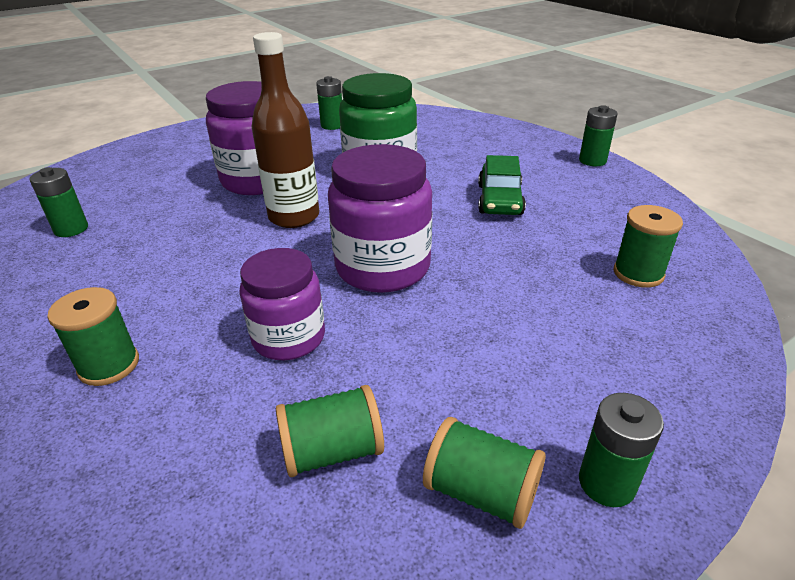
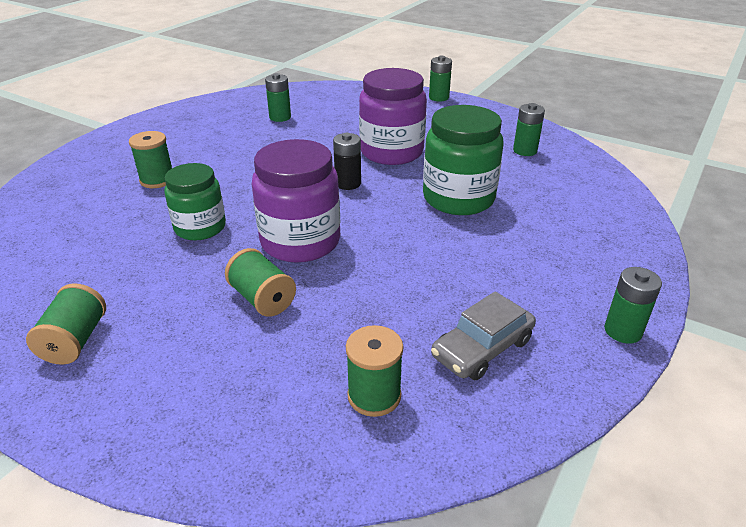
camera: 65 degrees right, 0 degrees up
purple jar [239,248,325,360] -> green jar [164,163,226,240]
brown bottle [251,32,319,228] -> black battery [333,133,361,190]
green spool [276,385,384,477] -> green spool moved to [225,248,296,317]
green car [478,155,526,215] -> none
green battery [579,393,664,507] -> green battery moved to [429,56,452,102]
none -> grey car [431,291,536,380]

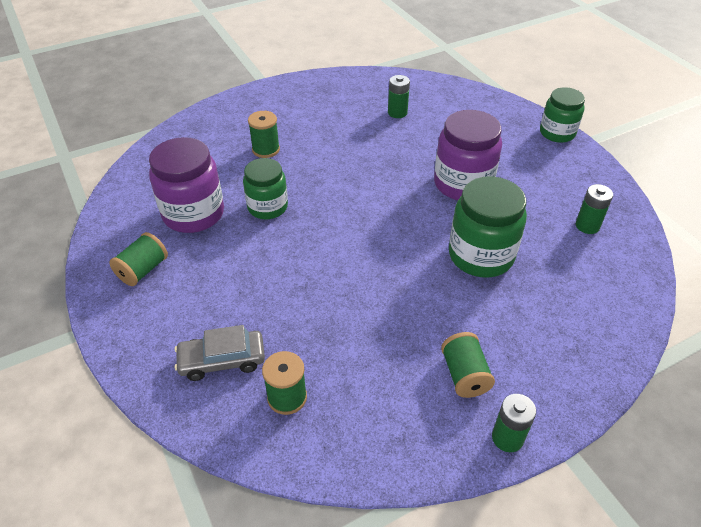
camera: 30 degrees right, 10 degrees up
green spool [225,248,296,317] -> green spool moved to [441,332,495,398]
purple jar [252,139,340,263] -> purple jar moved to [149,137,224,233]
black battery [333,133,361,190] -> none
green battery [429,56,452,102] -> green jar [540,87,585,143]
grey car [431,291,536,380] -> grey car moved to [175,325,265,381]

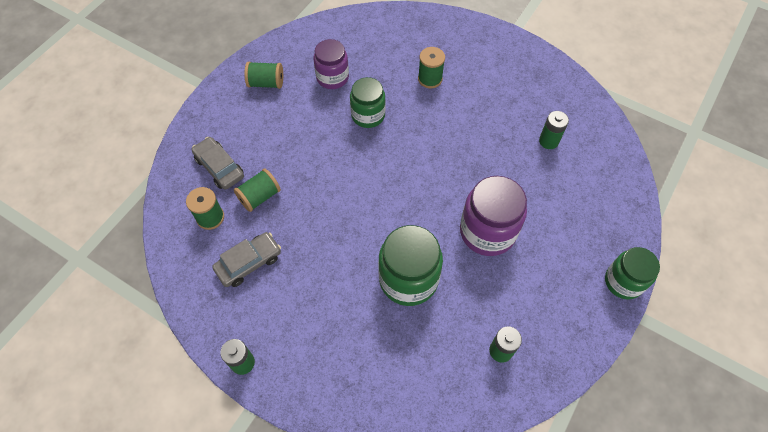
camera: 60 degrees right, 15 degrees up
purple jar [149,137,224,233] -> purple jar [313,39,349,89], size x0.66
green spool [441,332,495,398] -> green spool moved to [234,168,281,212]
none -> grey car [212,232,281,287]

